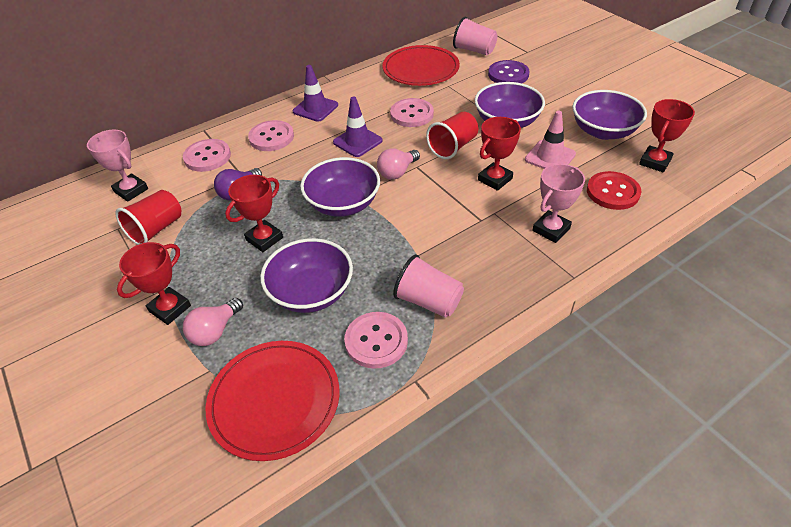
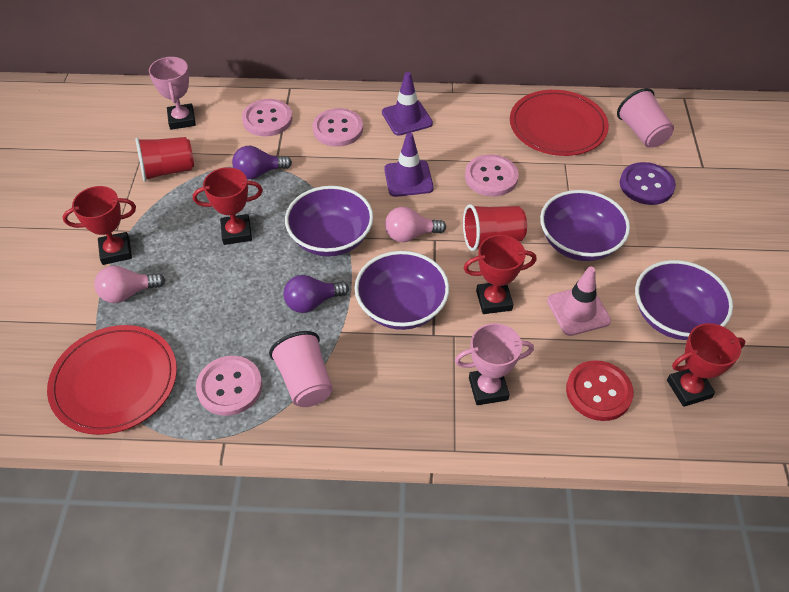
camera: 35 degrees right, 5 degrees up
purple bowl [260,238,353,313] -> purple bowl moved to [355,251,449,330]
none -> purple light bulb [283,275,349,313]

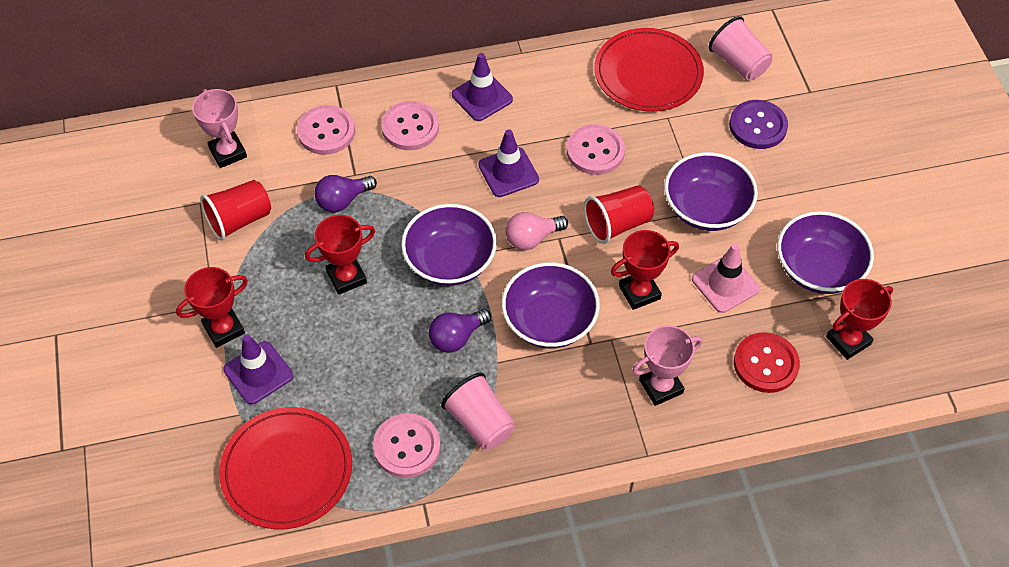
camera: 15 degrees left, 5 degrees up
pink light bulb [94,265,165,303] -> purple traffic cone [223,335,293,405]

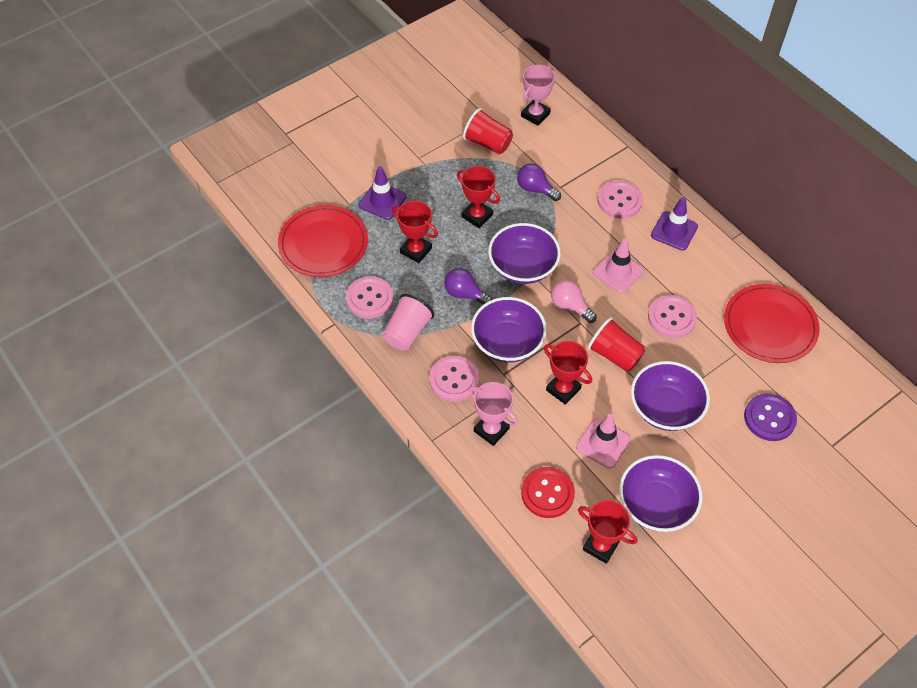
camera: 65 degrees right, 0 degrees up
red trophy [176,267,248,348] -> red trophy moved to [392,201,438,263]
pink button [297,105,355,155] -> pink button moved to [429,356,479,402]
purple traffic cone [478,129,539,197] -> pink traffic cone [593,238,644,293]
pink cup [709,16,773,80] -> none

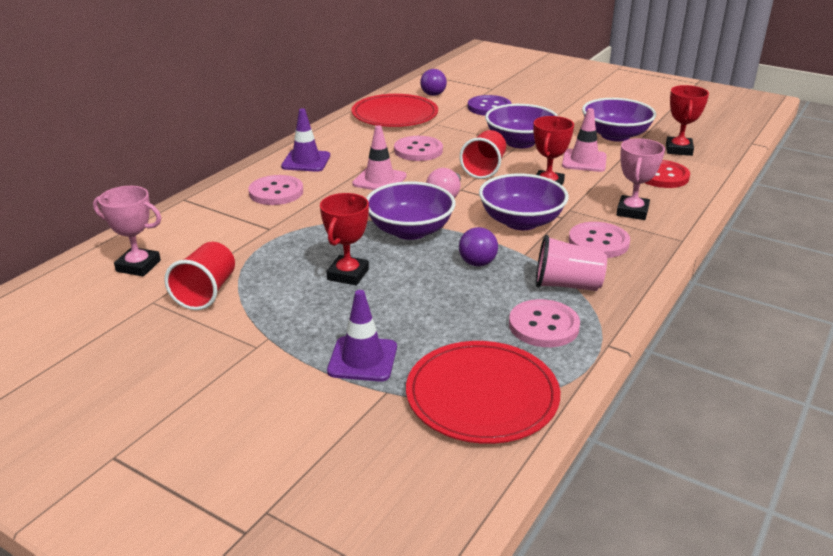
camera: 110 degrees left, 25 degrees down
red trophy [392,201,438,263] -> none
purple light bulb [517,164,561,201] -> purple light bulb moved to [420,69,447,96]

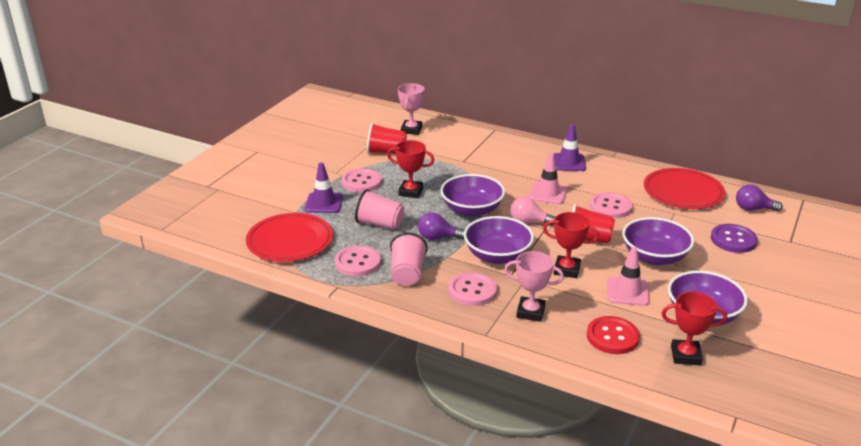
camera: 85 degrees right, 0 degrees up
pink button [248,175,303,205] -> pink button moved to [342,168,382,193]
none -> pink cup [355,189,404,230]

